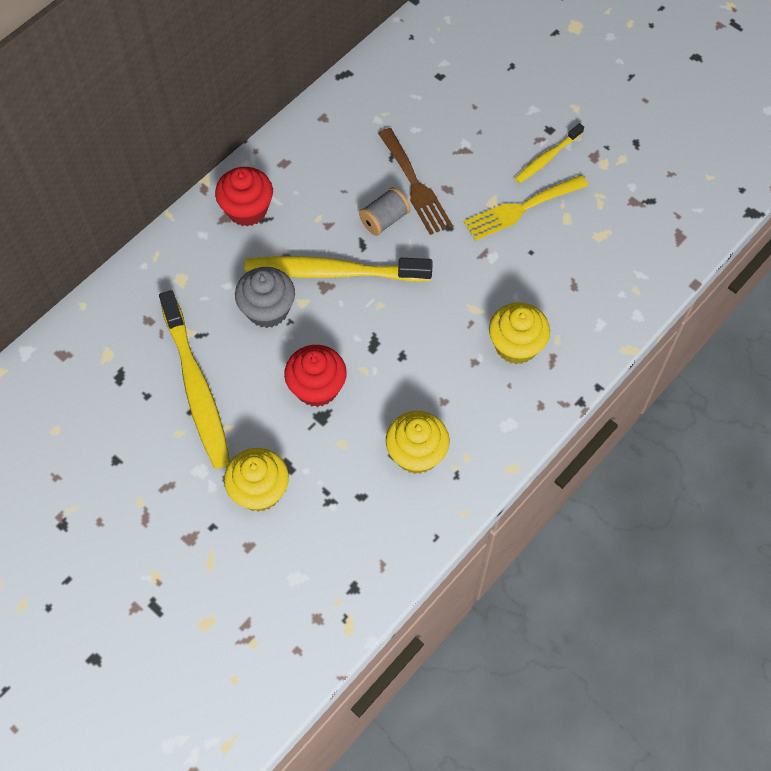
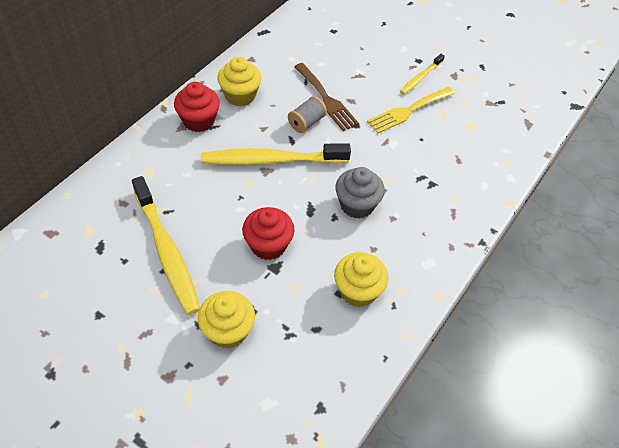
camera: 10 degrees left, 10 degrees down
grey cupcake [235,267,295,328] -> grey cupcake moved to [335,167,385,219]
yellow cupcake [489,302,550,364] -> yellow cupcake moved to [217,57,262,106]

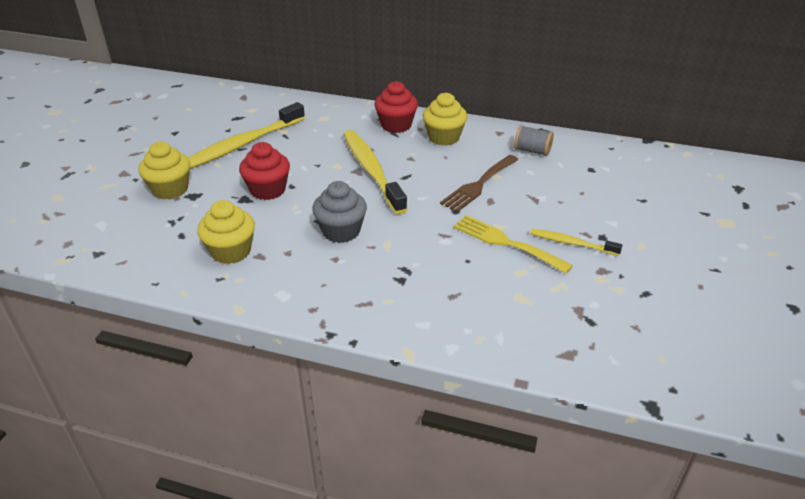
camera: 75 degrees right, 15 degrees down
grey spool [288,96,327,133] -> grey spool moved to [514,125,554,156]

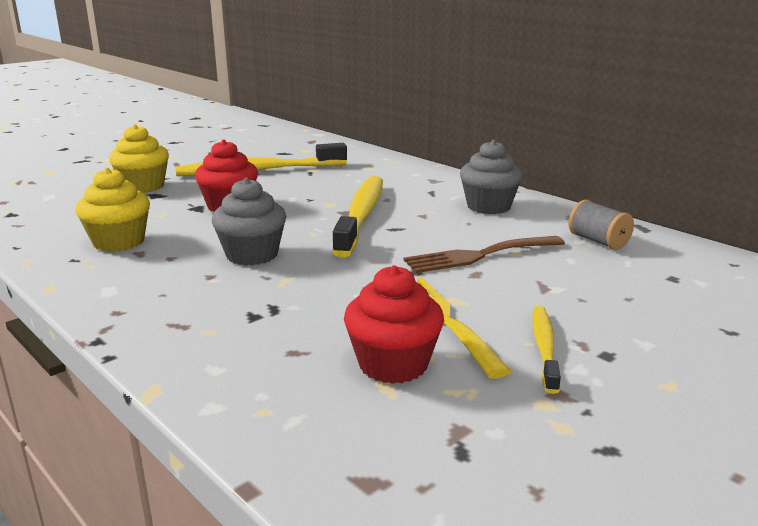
camera: 30 degrees right, 15 degrees down
red cupcake [375,81,418,133] -> red cupcake moved to [344,265,444,384]
yellow cupcake [423,93,467,146] -> grey cupcake [460,140,523,214]
yellow toothbrush [530,229,622,256] -> yellow toothbrush turned 45 degrees clockwise [532,306,561,394]

